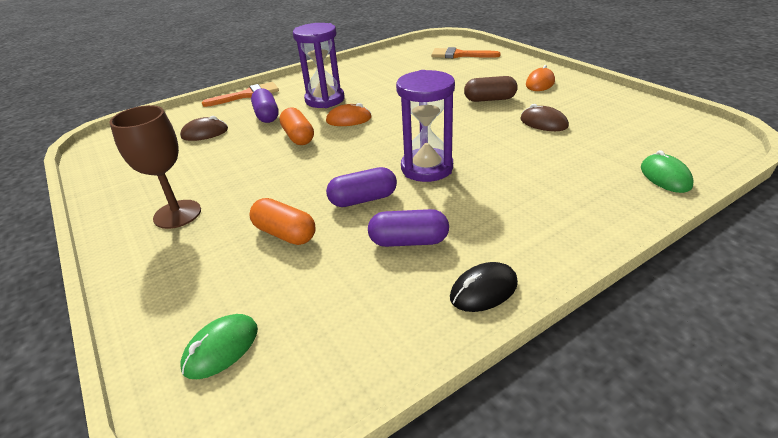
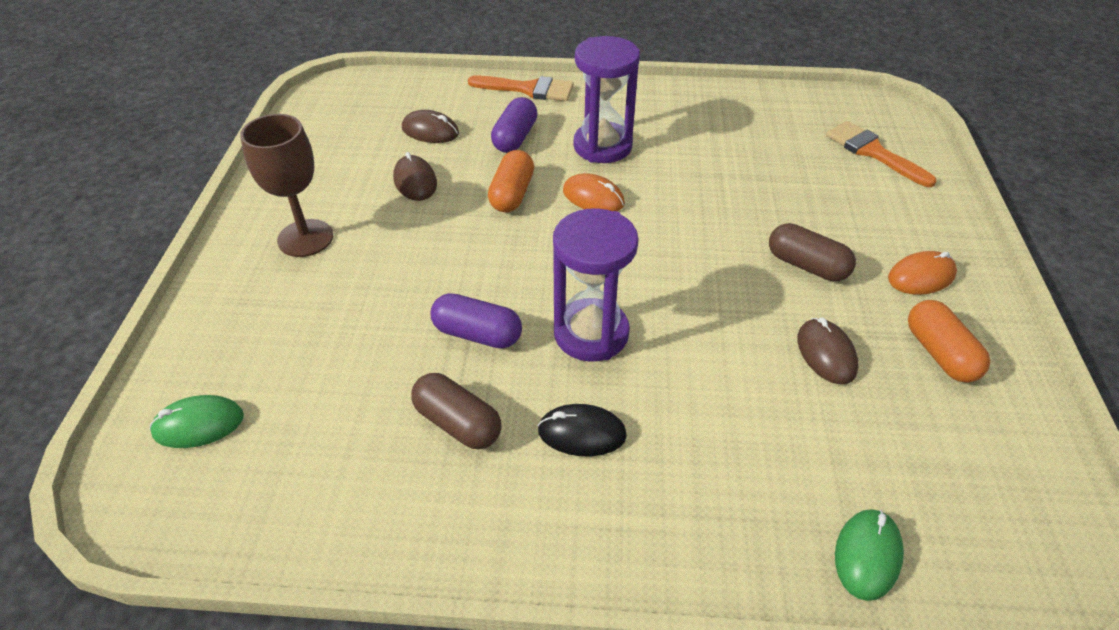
camera: 35 degrees right, 10 degrees up
orange capsule [249,198,315,245] -> orange capsule moved to [908,300,990,383]
purple capsule [368,209,449,247] -> brown capsule [411,373,502,449]
black mouse [450,262,518,312] -> black mouse moved to [538,404,627,457]
none -> brown mouse [393,152,437,201]

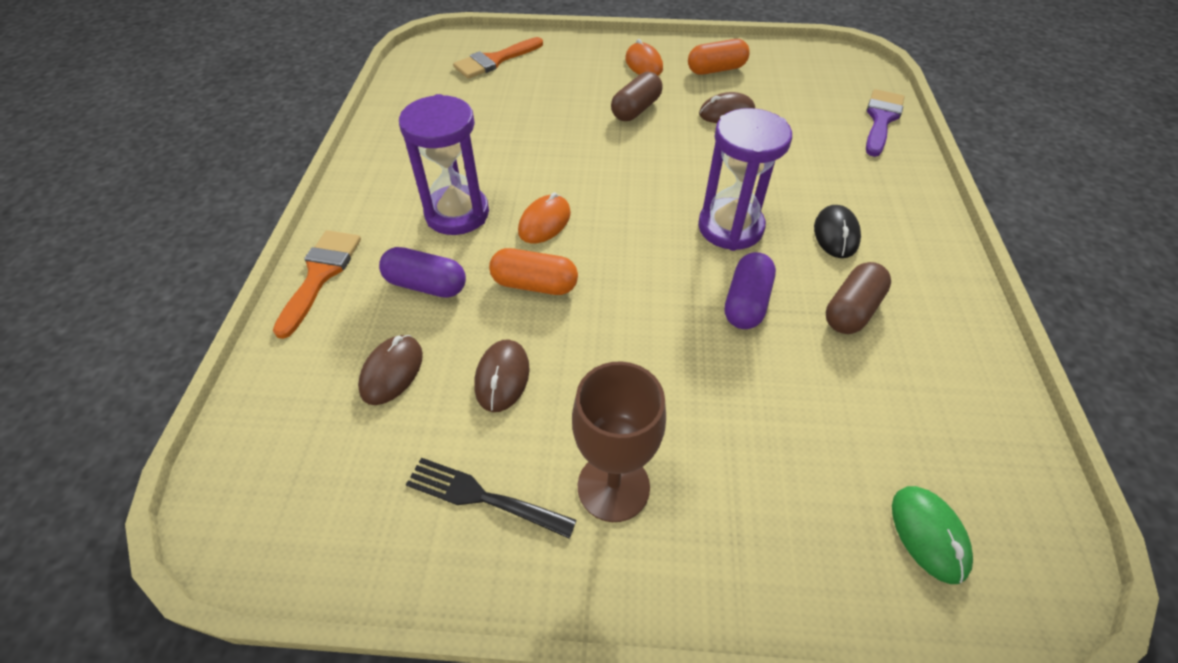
camera: 90 degrees left, 5 degrees up
brown mouse [393,152,437,201] -> brown mouse turned 60 degrees counterclockwise [474,340,530,412]
green mouse [835,509,904,601] -> purple brush [866,89,905,157]
none -> black fork [406,458,577,538]

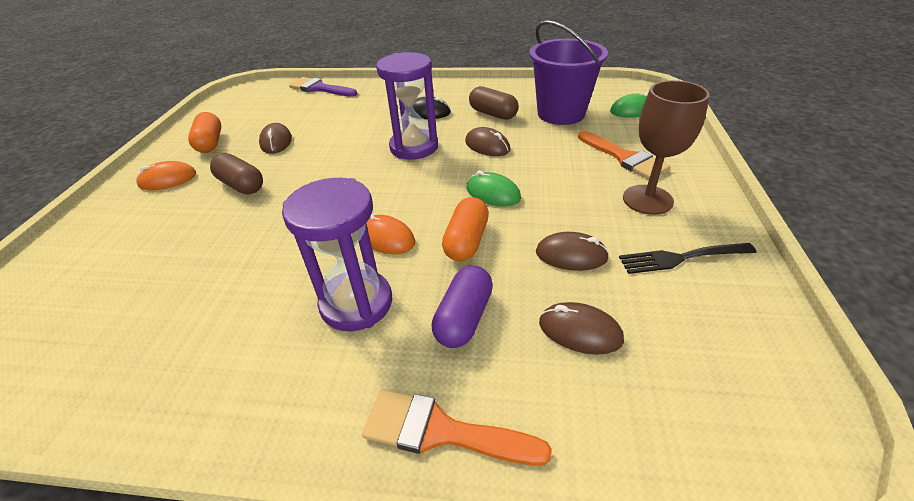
camera: 85 degrees left, 10 degrees down
black fork [406,458,577,538] -> black fork turned 60 degrees clockwise [619,243,757,274]
orange brush [453,37,543,79] -> orange brush moved to [578,131,671,179]
purple capsule [725,252,776,329] -> brown mouse [465,127,510,156]
none -> green mouse [467,171,521,207]
none -> purple bucket [529,20,608,125]

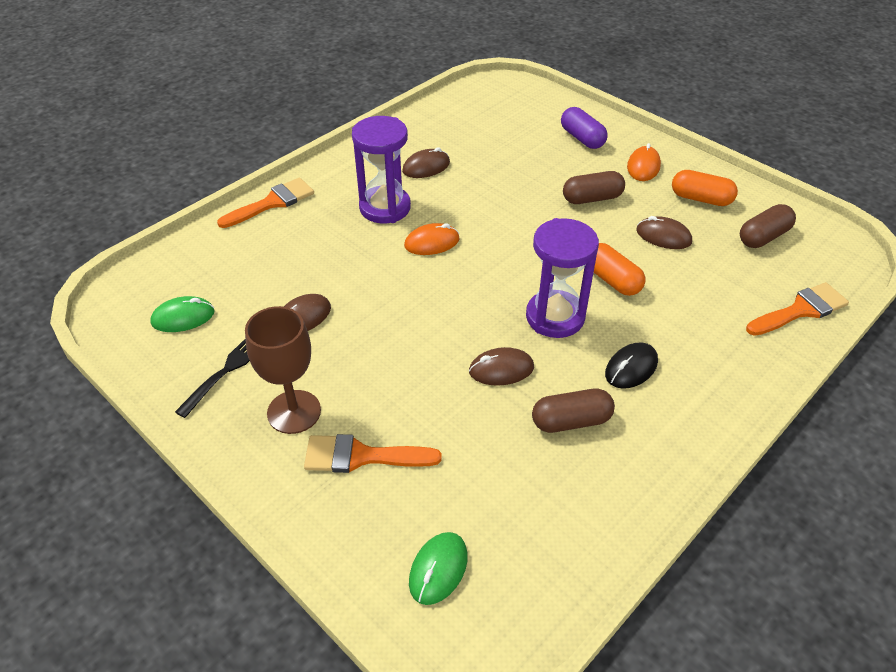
camera: 125 degrees right, 5 degrees up
purple brush [289,77,357,97] -> orange brush [746,282,849,336]
purple capsule [432,265,493,348] -> purple capsule moved to [561,107,608,149]
orange capsule [442,197,489,261] -> orange capsule moved to [594,243,645,296]
green mouse [467,171,521,207] -> green mouse moved to [150,296,215,332]
purple bucket [529,20,608,125] -> none
brown mouse [539,302,624,355] -> brown mouse moved to [402,147,450,178]
none -> brown capsule [740,204,796,248]

